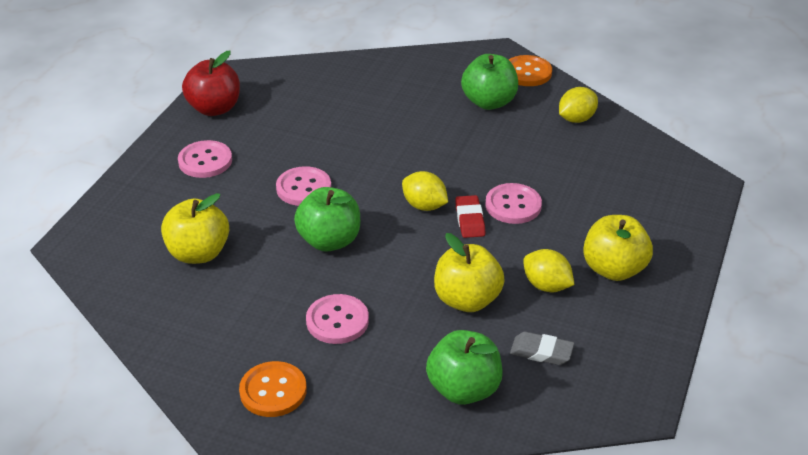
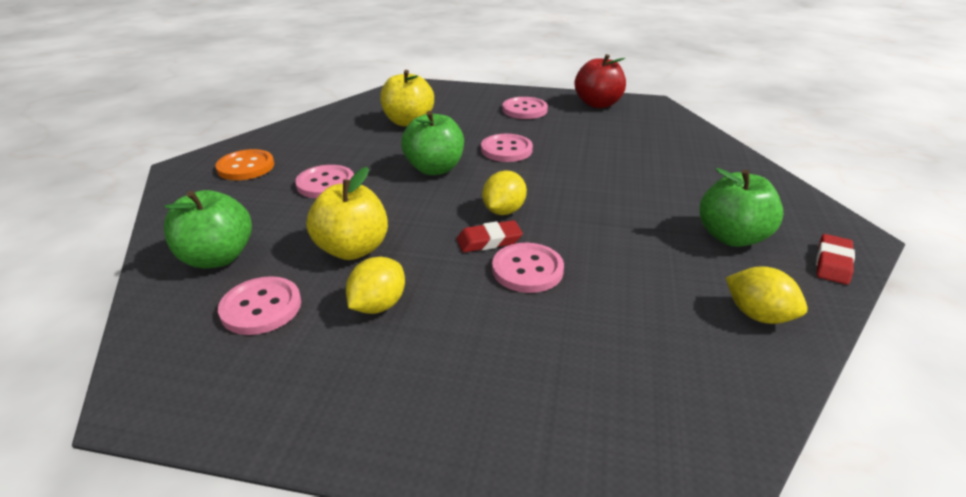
camera: 80 degrees right, 5 degrees down
orange button [509,55,552,86] -> red eraser [816,234,855,285]
grey eraser [510,332,574,365] -> pink button [218,276,301,335]
yellow apple [583,215,653,281] -> none

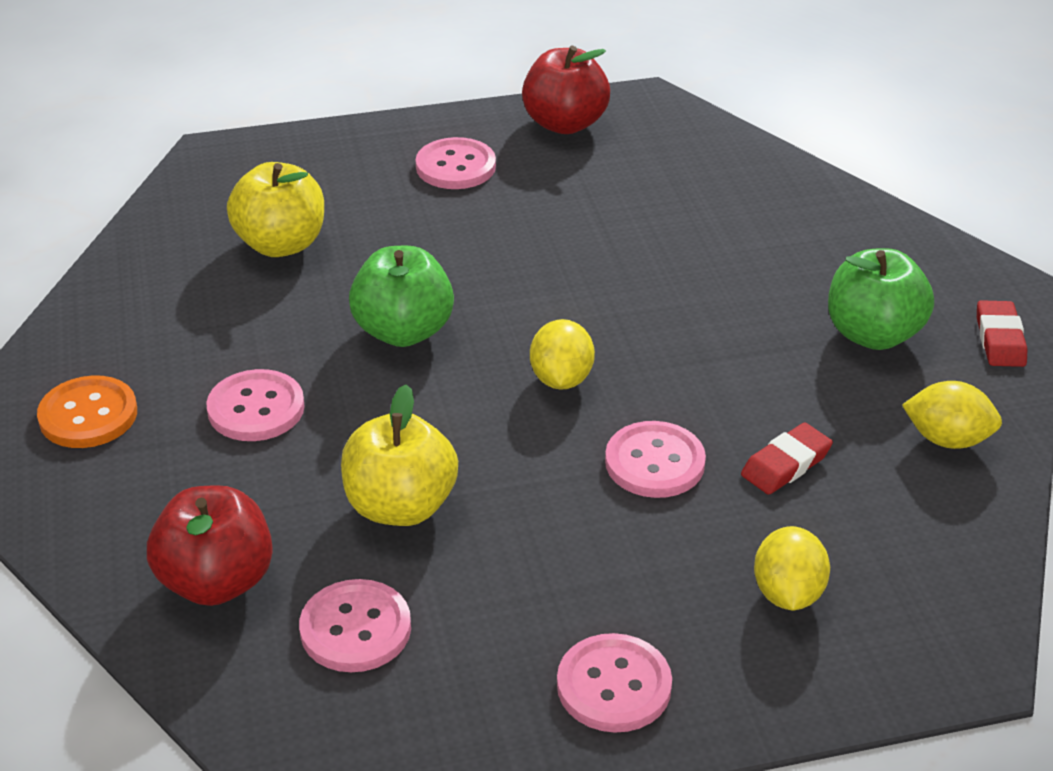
camera: 25 degrees left, 5 degrees up
green apple [164,190,252,269] -> red apple [147,486,273,606]
yellow lemon [346,257,405,314] -> yellow lemon moved to [754,526,830,611]
red eraser [457,220,523,252] -> red eraser moved to [741,423,833,495]
pink button [481,134,533,162] -> pink button moved to [557,633,672,733]

